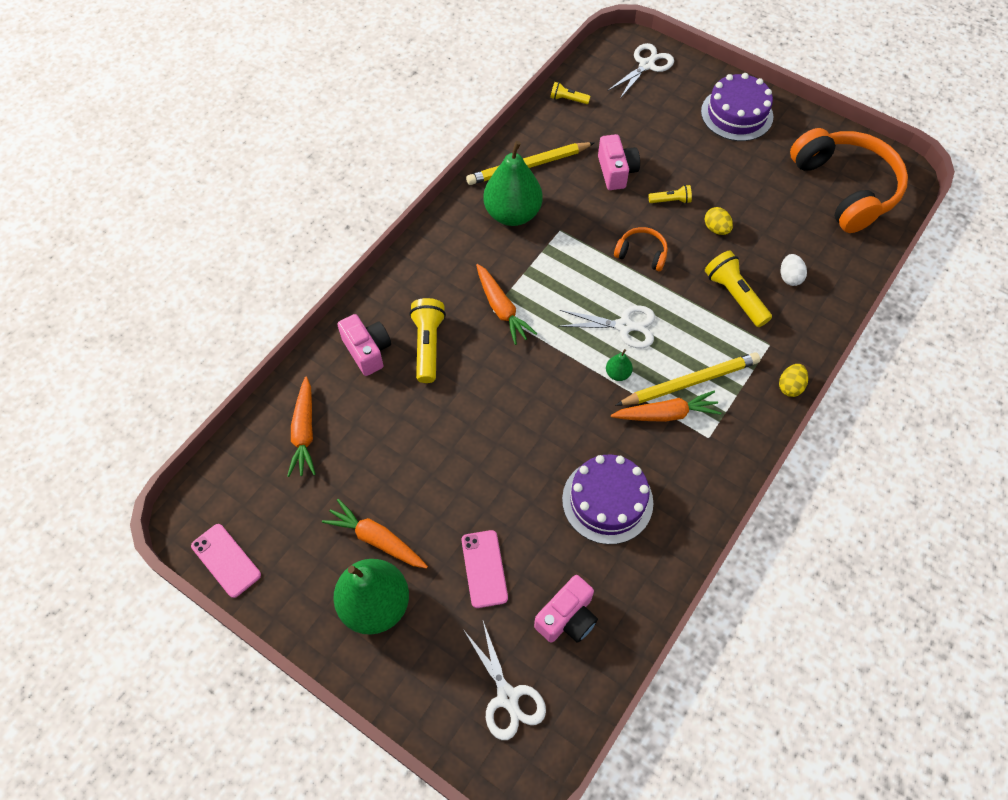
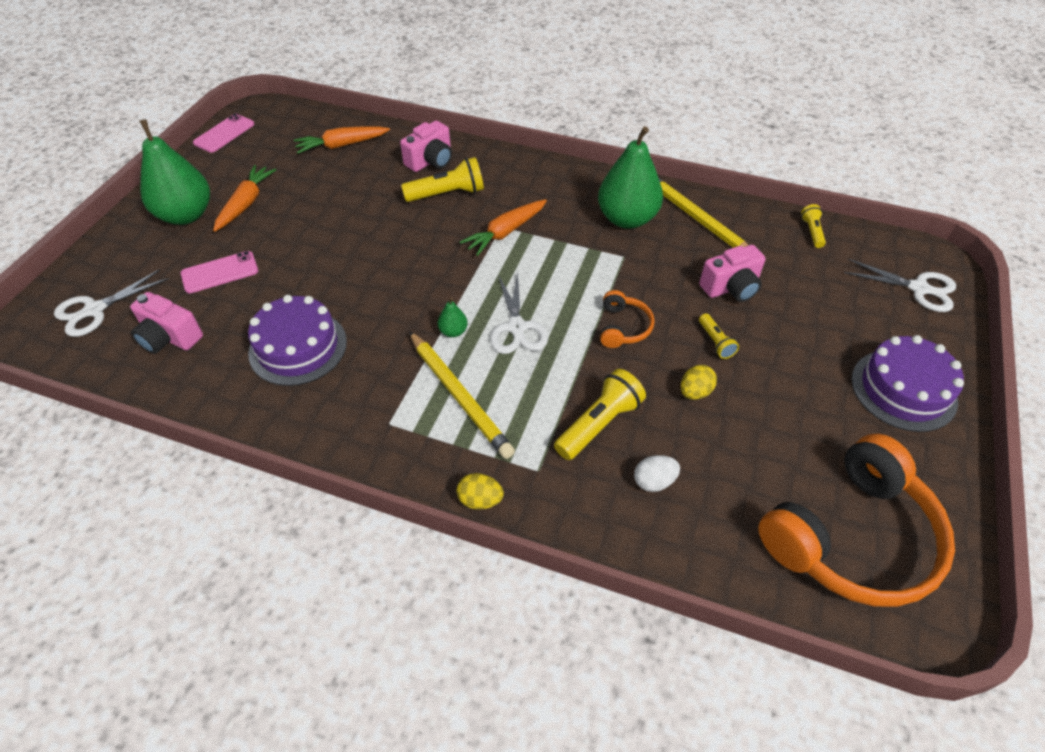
camera: 75 degrees right, 10 degrees down
orange carrot [611,391,721,422] -> none

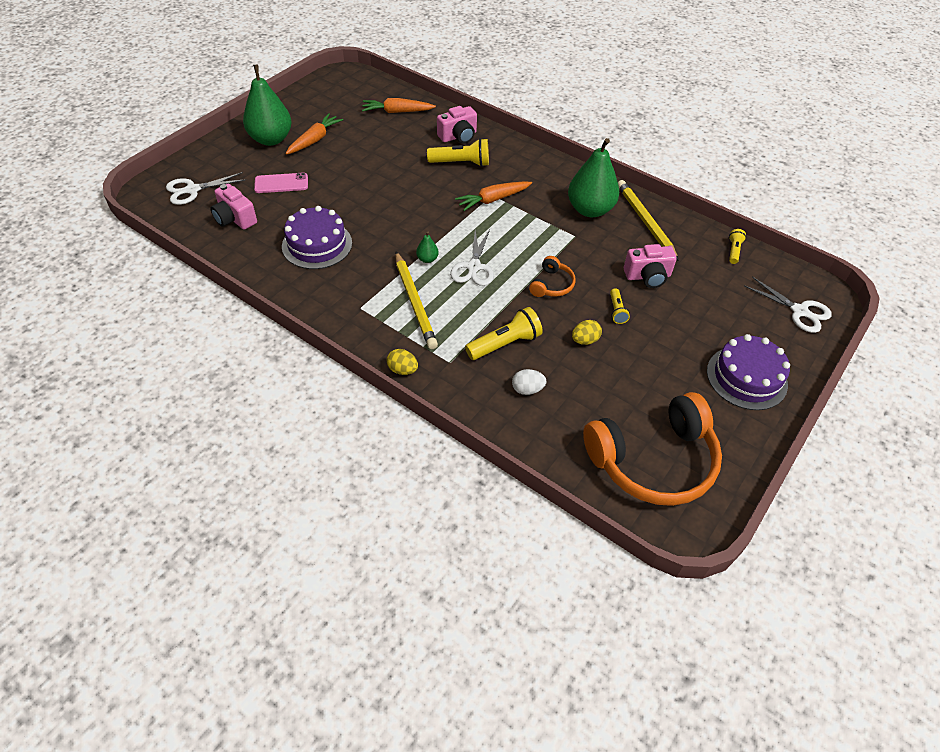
camera: 15 degrees right, 0 degrees up
pink phone [193,114,254,153] -> none

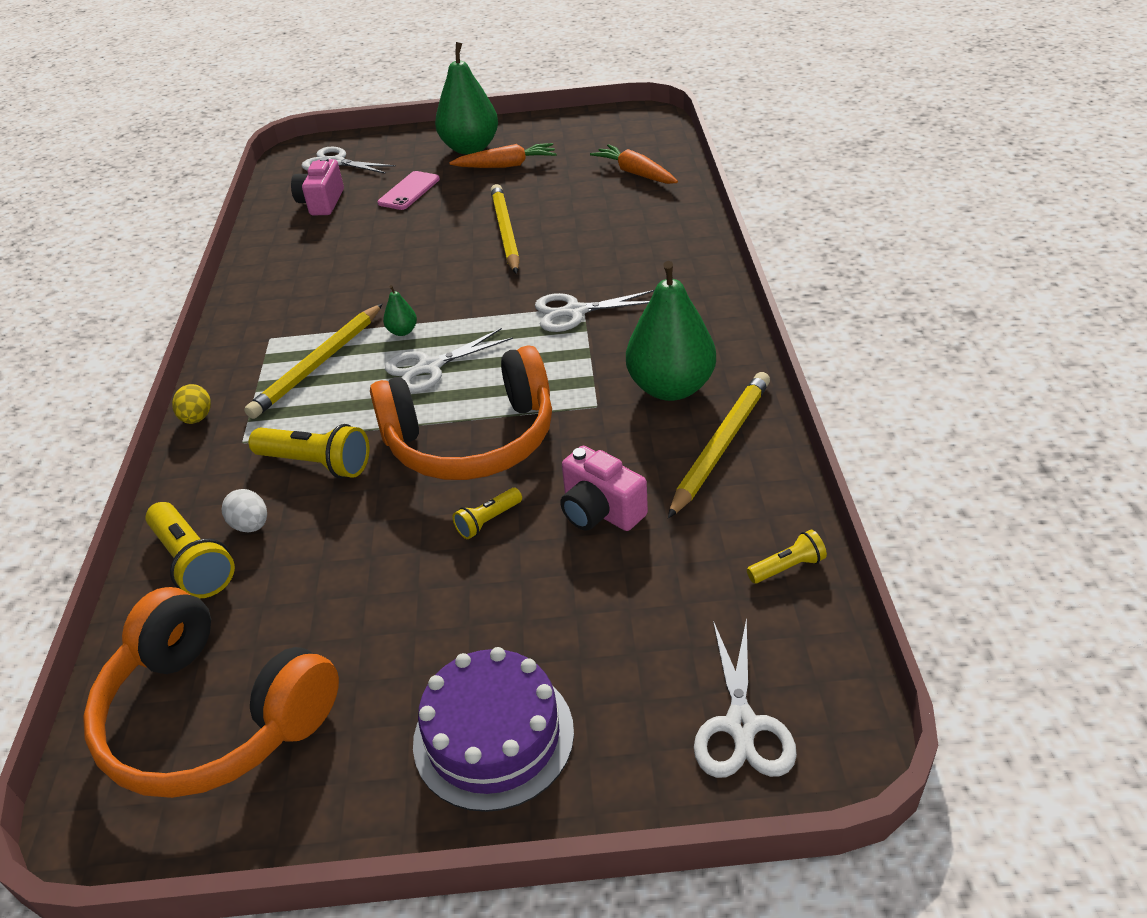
camera: 55 degrees right, 10 degrees down
pink phone [254,173,308,193] -> pink phone turned 75 degrees clockwise [377,171,440,210]
purple cake [282,206,352,269] -> none
yellow flashlight [427,138,489,167] -> yellow flashlight moved to [145,502,235,598]
pink camera [437,106,477,144] -> none
orange carrot [455,181,532,211] -> white scissors [535,290,655,332]
orange headphones [529,256,576,297] -> orange headphones [370,345,552,480], size x2.24
yellow egg [572,320,602,345] -> none
none -> yellow pencil [491,184,520,274]

